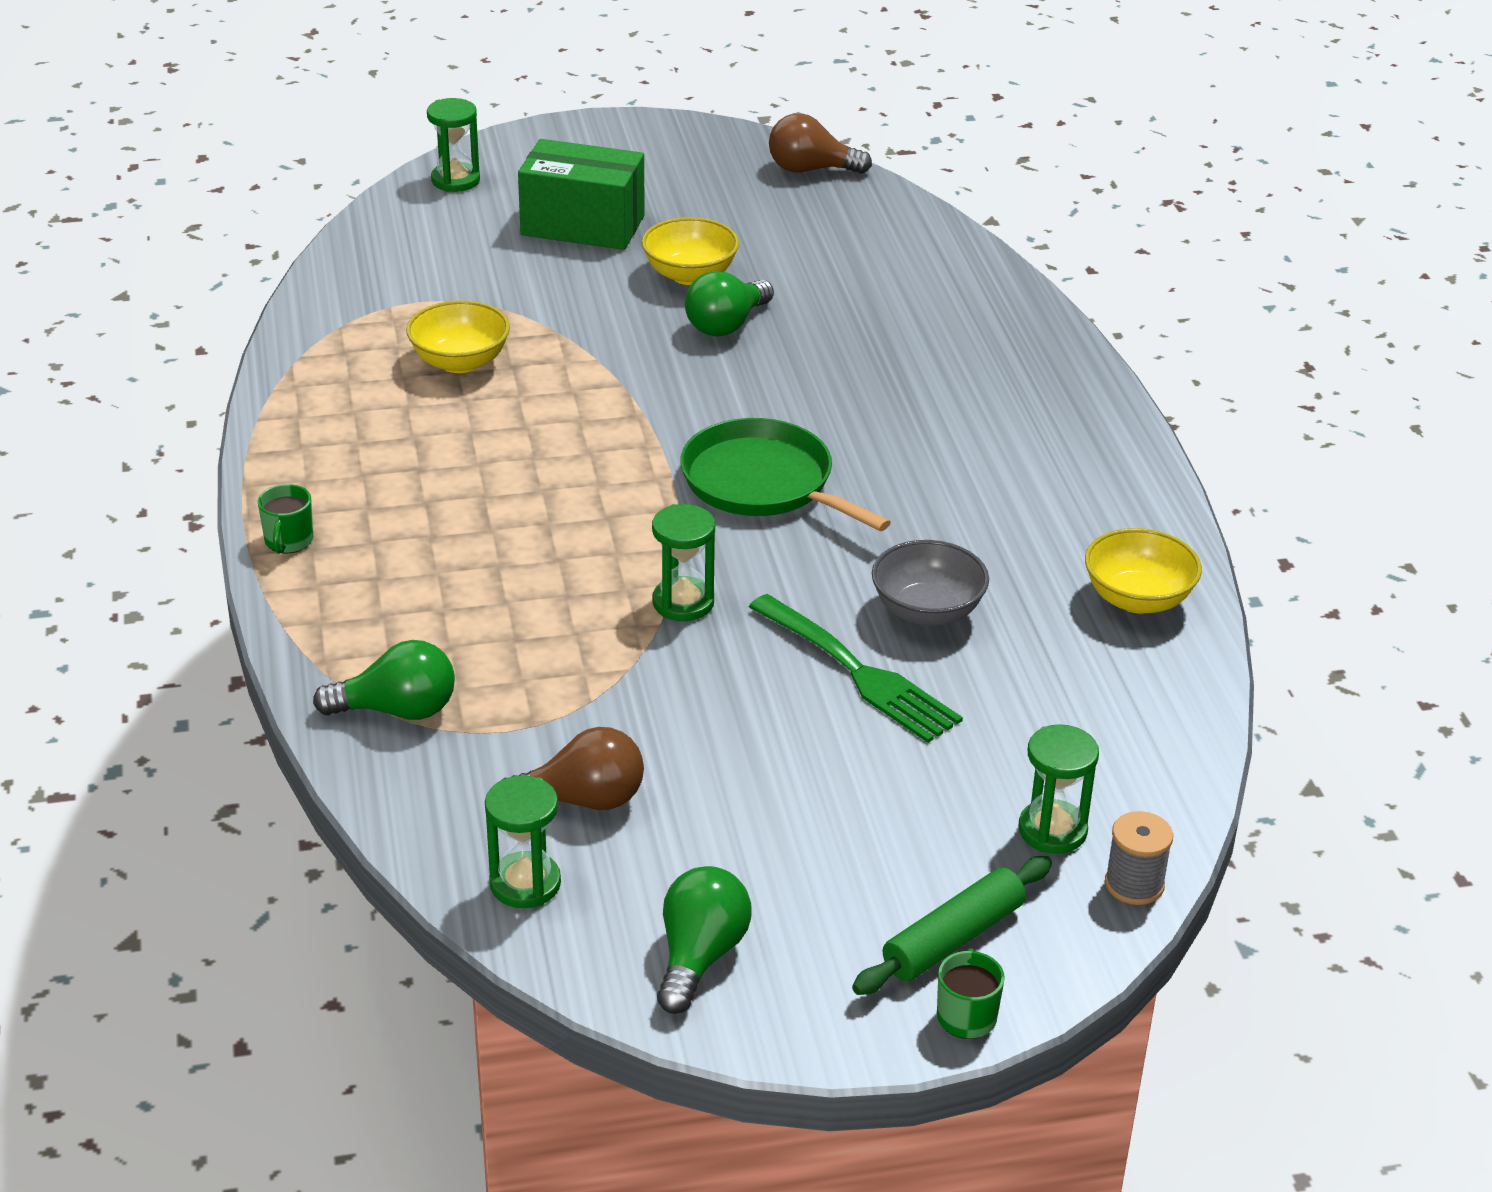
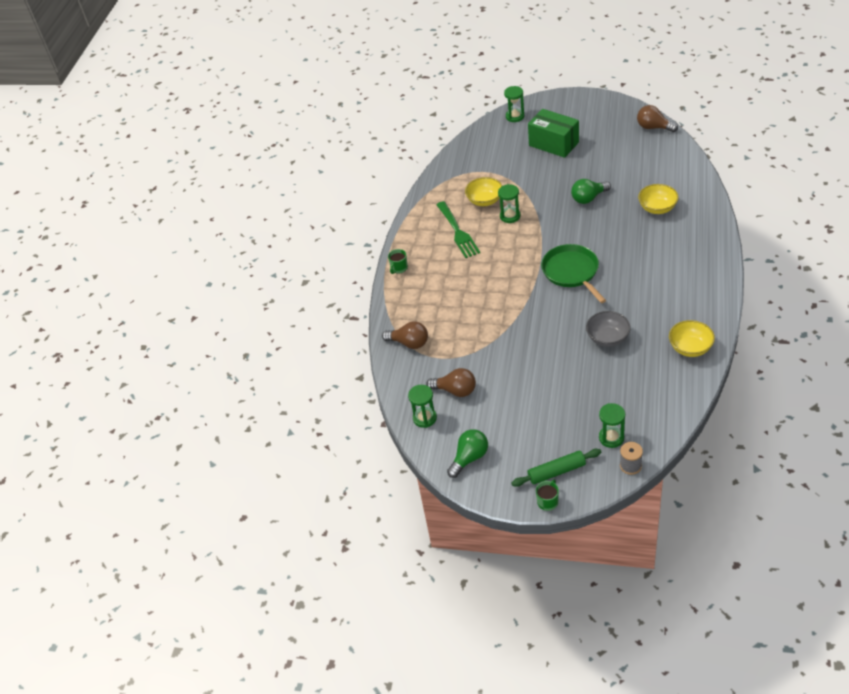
camera: 30 degrees right, 10 degrees up
green light bulb [313,640,455,720] -> brown light bulb [382,321,428,349]
yellow bowl [642,217,739,285] -> yellow bowl moved to [638,184,679,214]
green hourglass [652,504,715,621] -> green hourglass moved to [498,184,520,223]
green fork [749,594,963,743] -> green fork moved to [436,201,480,258]

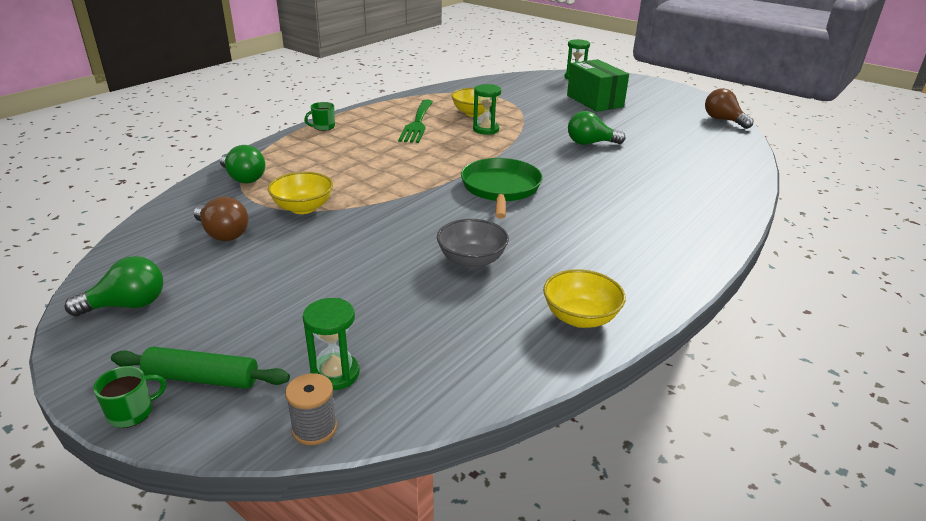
camera: 20 degrees right, 15 degrees down
brown light bulb [382,321,428,349] -> green light bulb [220,145,265,183]
green hourglass [408,385,437,428] -> none
yellow bowl [638,184,679,214] -> yellow bowl moved to [268,172,333,214]

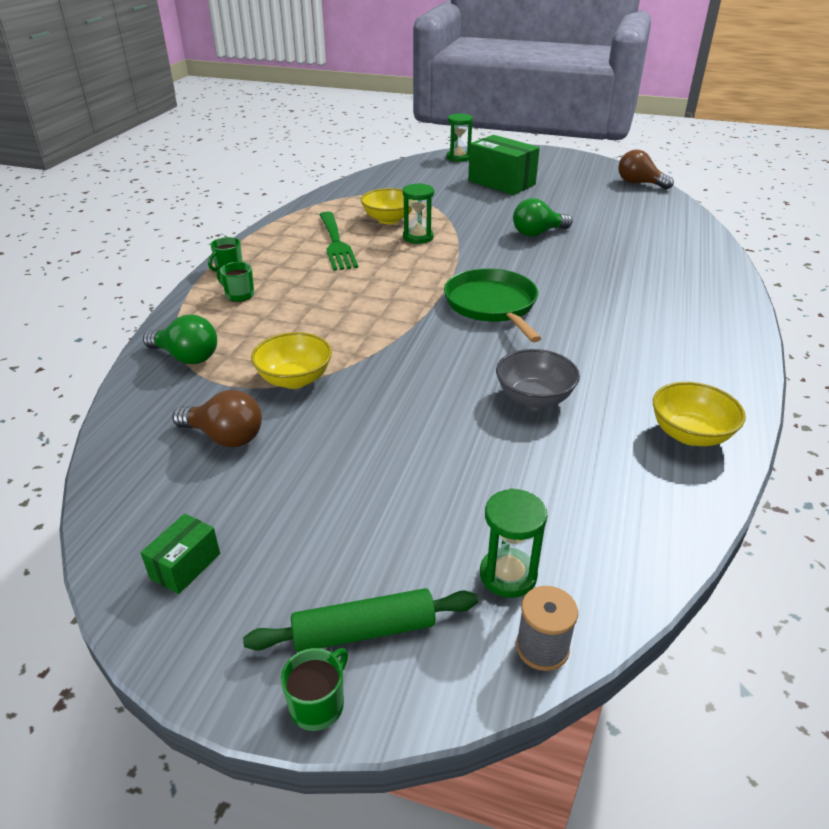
camera: 20 degrees left, 5 degrees up
green light bulb [65,256,163,317] -> green box [141,514,220,594]
none -> green mug [217,262,254,302]

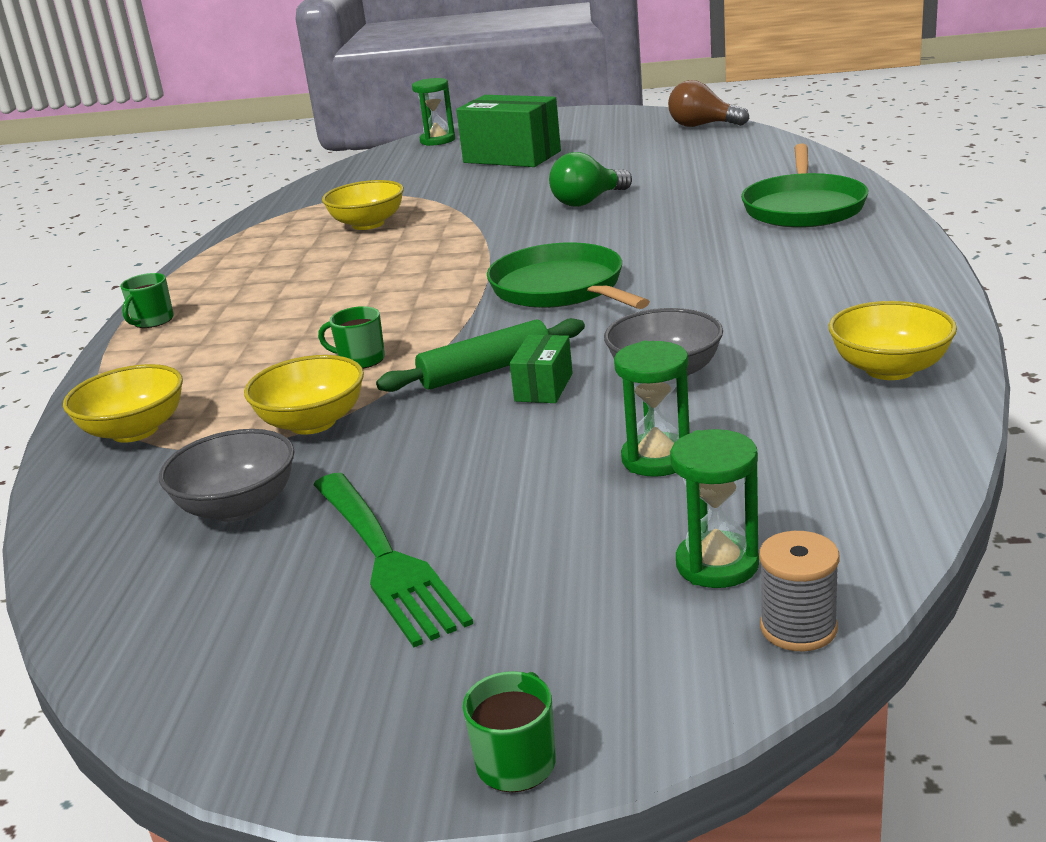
camera: 10 degrees left, 10 degrees down
green box [141,514,220,594] -> green box moved to [510,335,573,403]
green light bulb [143,314,217,364] -> yellow bowl [63,364,183,443]
brown light bulb [173,390,262,447] -> grey bowl [159,429,294,522]
green mug [217,262,254,302] -> green mug moved to [318,306,385,369]
green rolling pin [243,588,478,652] -> green rolling pin moved to [376,318,585,392]
green fork [319,212,358,271] -> green fork moved to [313,473,473,647]
green hourglass [403,183,434,244] -> green hourglass moved to [614,341,690,477]
none -> green pan [741,144,868,228]

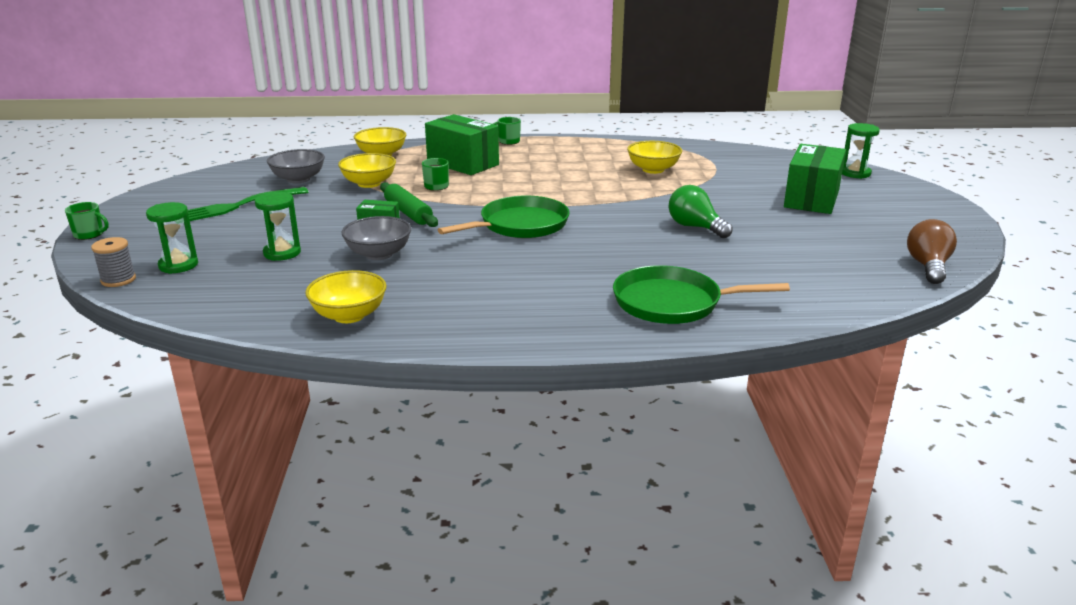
camera: 80 degrees right, 0 degrees up
none -> green box [425,114,499,175]

